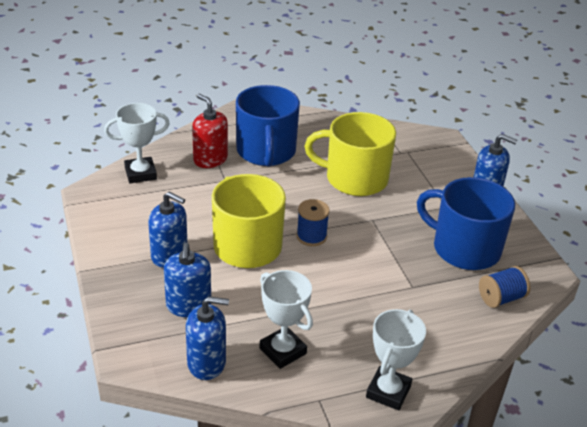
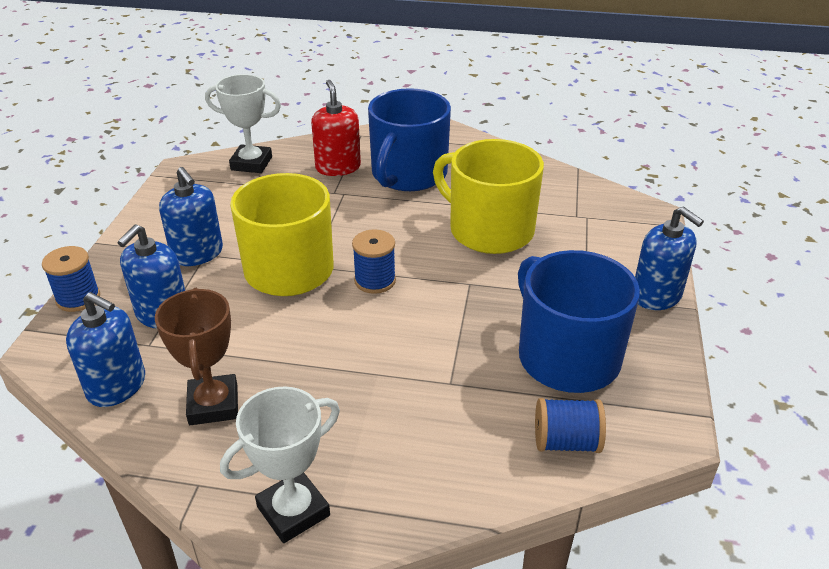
camera: 30 degrees right, 0 degrees up
white trophy [260,270,313,369] -> brown trophy [155,288,238,425]
none -> blue spool [42,246,100,312]

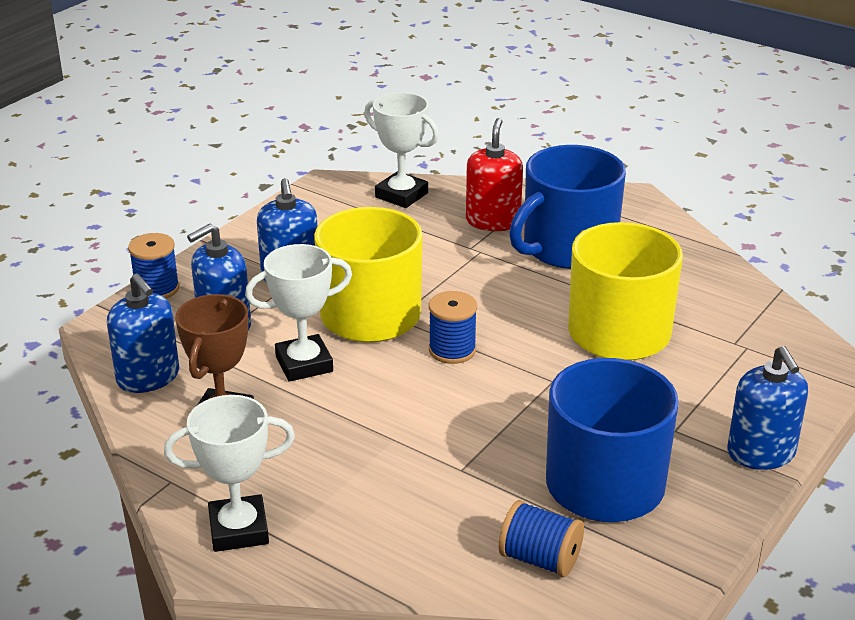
camera: 25 degrees right, 5 degrees down
none -> white trophy [245,244,352,382]

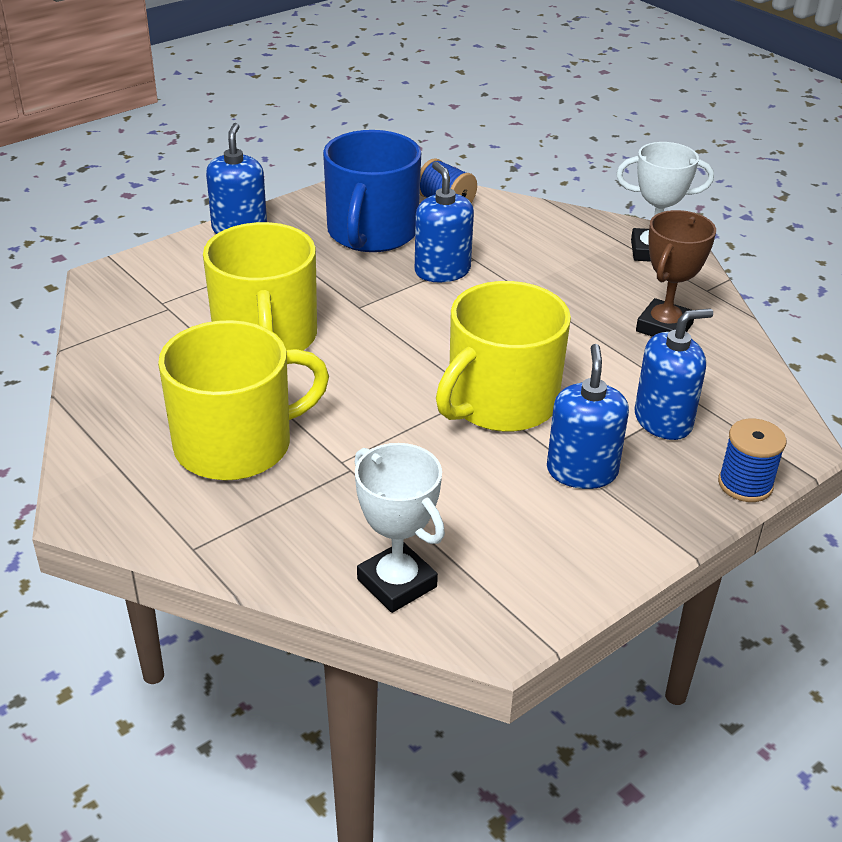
camera: 165 degrees left, 5 degrees up
blue soap dispenser [107,273,179,393] -> blue soap dispenser moved to [415,162,474,282]
white trophy [245,244,352,382] -> none
blue spool [429,291,477,364] -> none
red soap dispenser [466,118,523,231] -> none
blue mug [509,145,626,269] -> yellow mug [158,320,329,480]

